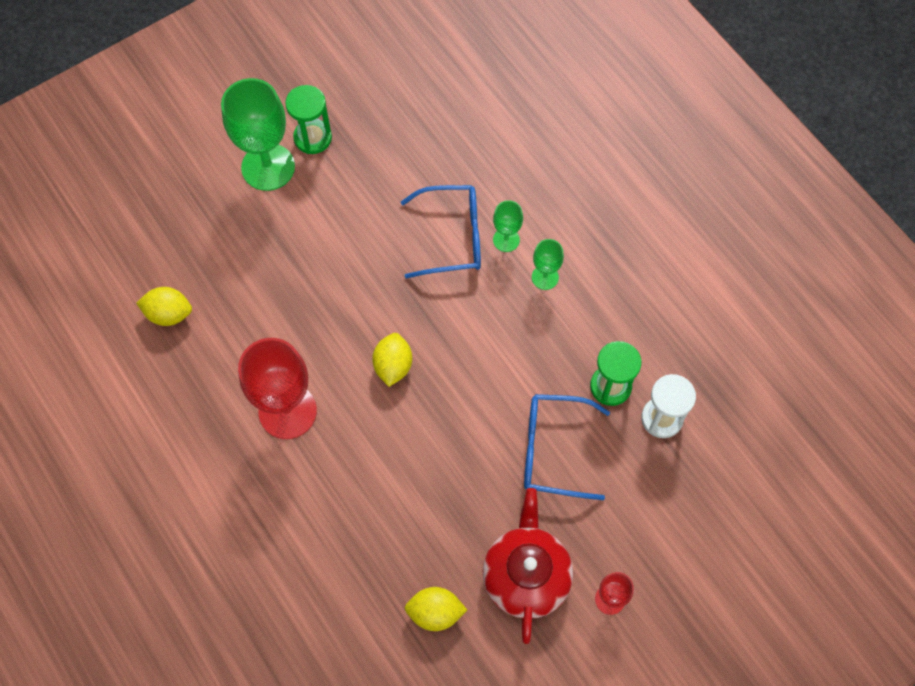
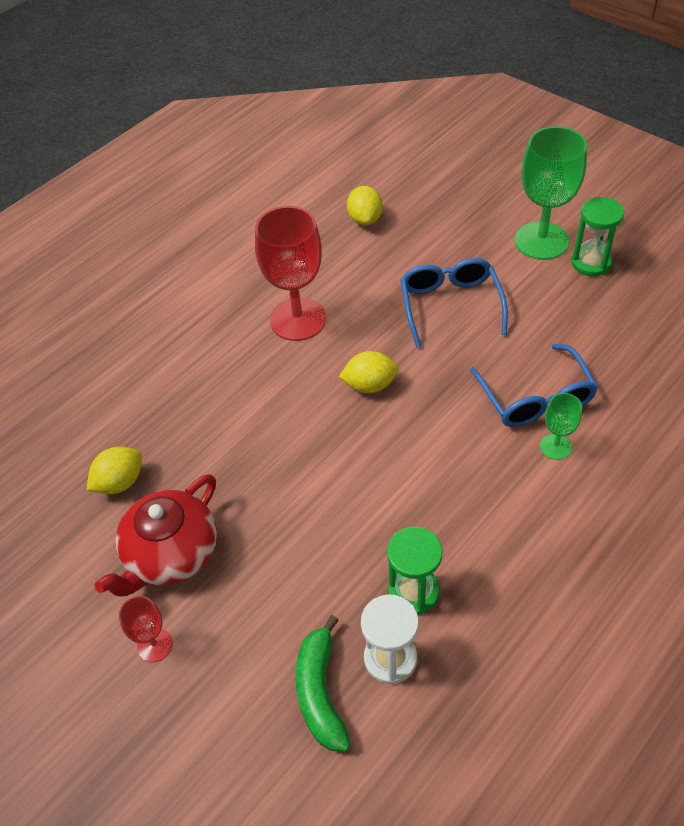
camera: 80 degrees right, 15 degrees down
yellow lemon [405,587,467,631] -> yellow lemon turned 60 degrees clockwise [87,447,142,494]
red teapot [483,488,573,644] -> red teapot turned 135 degrees clockwise [95,474,217,597]
blue glasses [524,394,610,500] -> blue glasses moved to [401,258,508,348]
green goblet [532,239,564,290] -> none
none -> green banana [295,615,351,751]

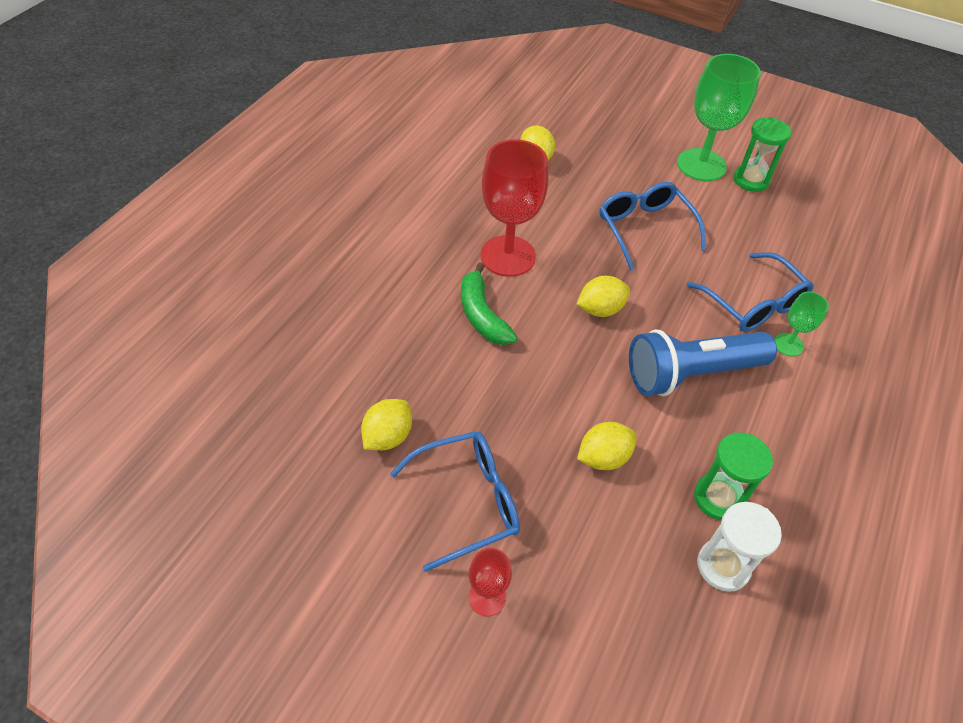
camera: 20 degrees left, 0 degrees up
red teapot [95,474,217,597] -> blue glasses [390,431,520,572]
green banana [295,615,351,751] -> green banana moved to [461,262,517,345]
none -> yellow lemon [577,422,637,470]
none -> blue flashlight [629,329,777,396]

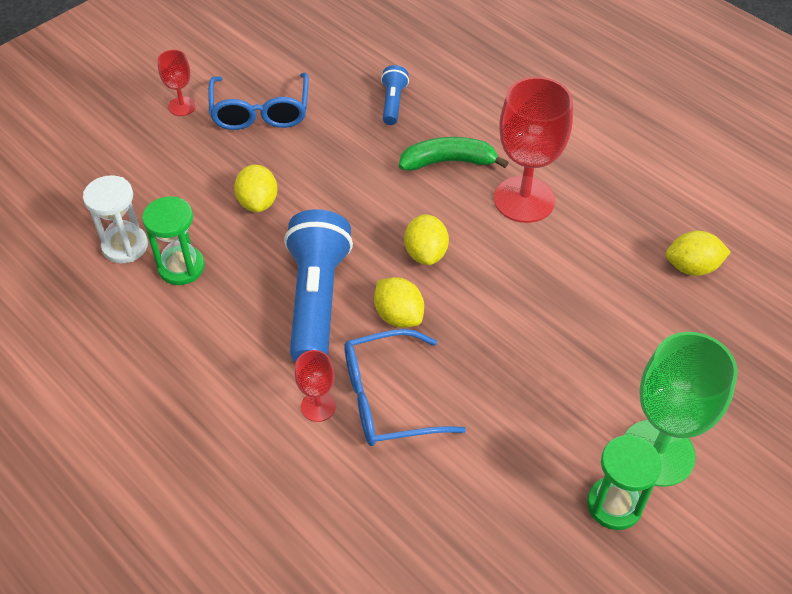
camera: 110 degrees right, 0 degrees up
yellow lemon [361,399,412,450] -> yellow lemon moved to [374,277,424,328]
blue glasses [600,182,706,270] -> none
green goblet [774,292,829,356] -> red goblet [295,350,336,422]
none -> blue flashlight [381,65,409,125]

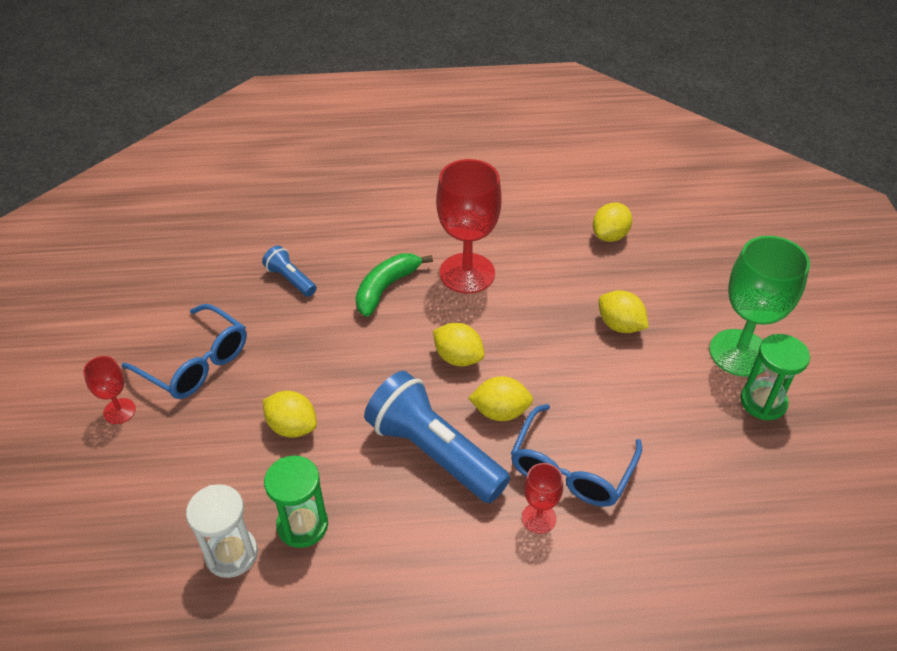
camera: 50 degrees left, 5 degrees down
none -> yellow lemon [599,290,649,333]

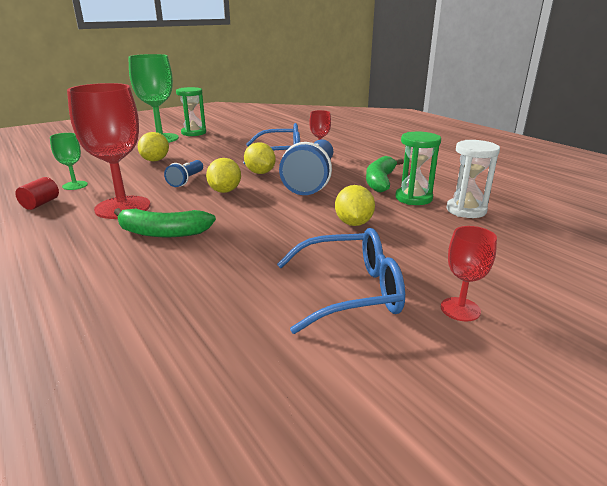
camera: 120 degrees left, 20 degrees down
blue glasses [121,304,247,399] -> blue glasses turned 75 degrees clockwise [277,228,405,334]
blue flashlight [262,245,317,297] -> blue flashlight moved to [164,160,203,187]
yellow lemon [593,202,632,242] -> none
none -> red cylinder [15,177,59,210]
none -> green goblet [50,133,88,190]
none -> green banana [366,156,404,192]

